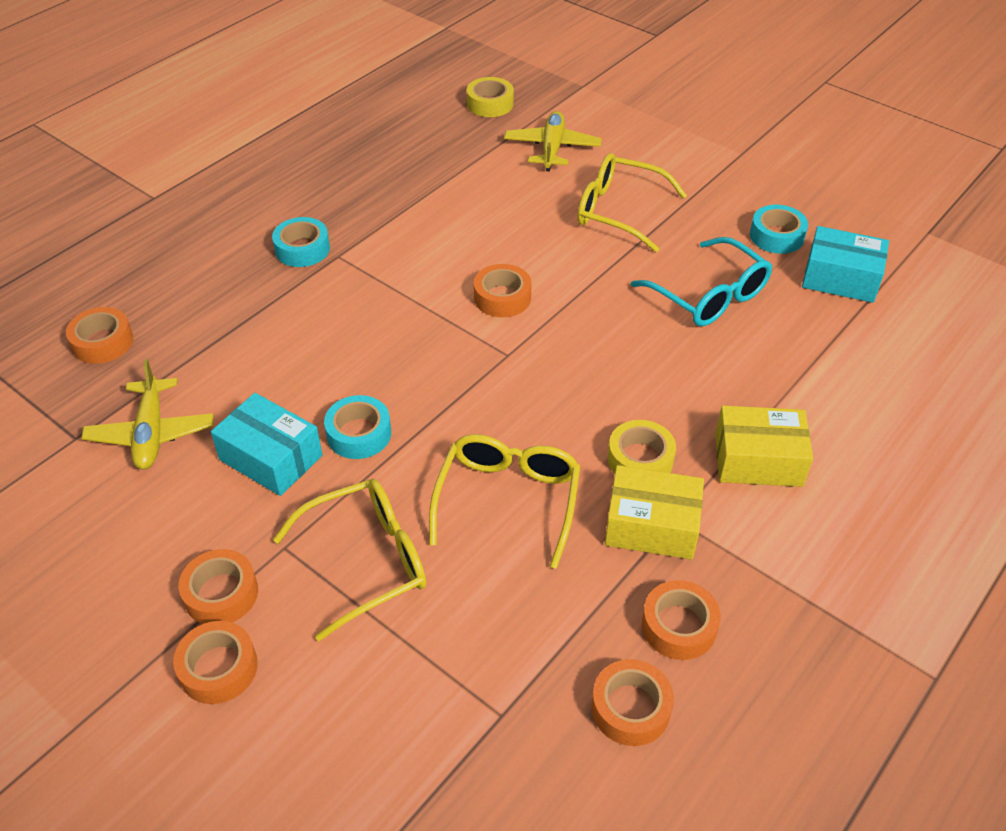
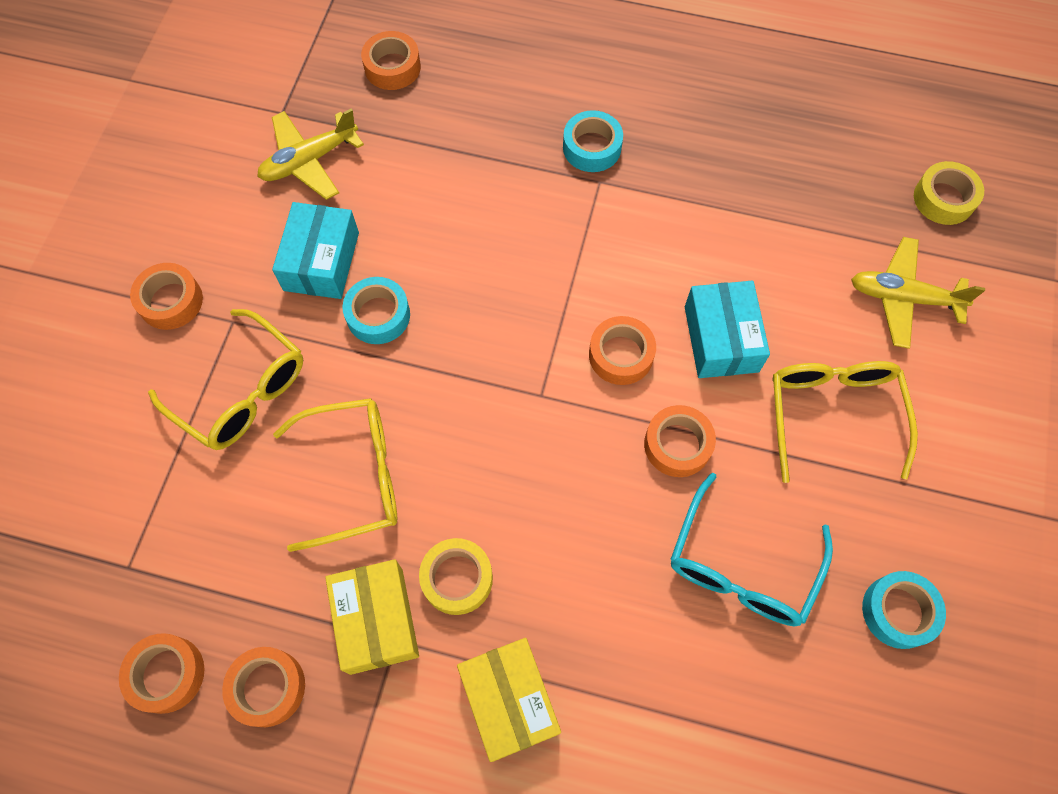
camera: 65 degrees right, 20 degrees up
orange tape [173,621,258,704] -> orange tape moved to [644,405,716,477]
yellow plane [504,111,602,171] -> yellow plane turned 150 degrees counterclockwise [851,237,985,349]
turquoise box [802,226,889,303] -> turquoise box moved to [685,281,770,378]

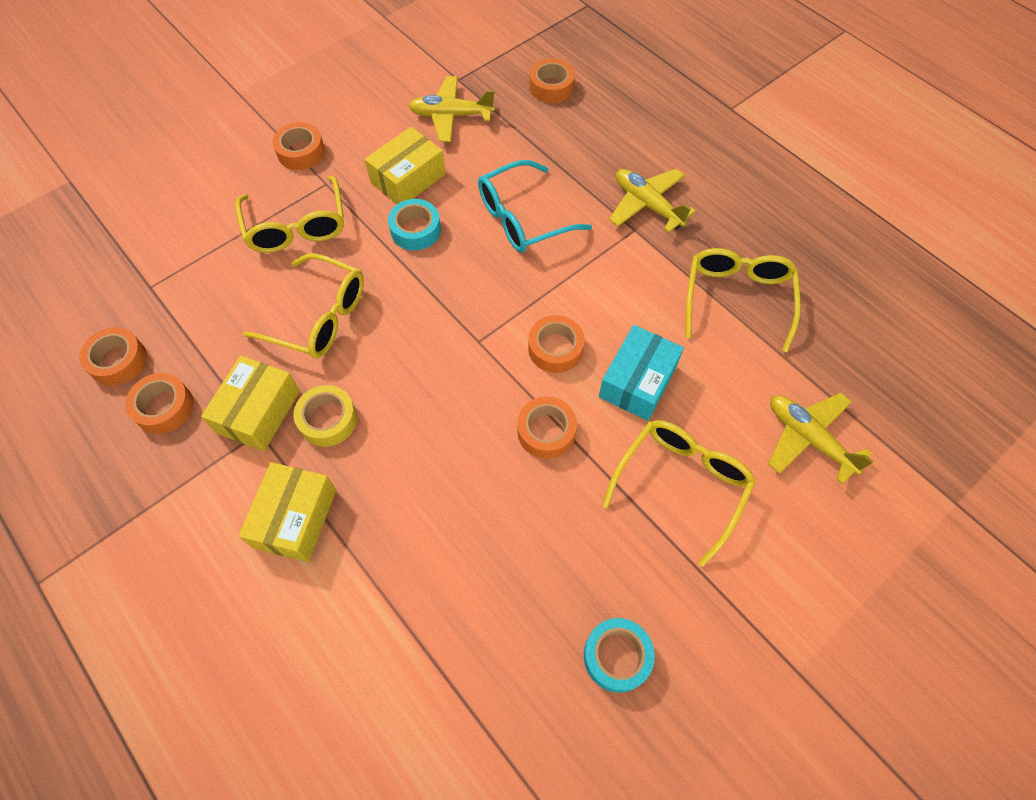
camera: 35 degrees right, 5 degrees down
turquoise box [272,202,359,299] -> yellow box [365,127,446,204]
turquoise tape [563,110,623,172] -> yellow plane [609,169,696,233]
turquoise glasses [671,473,833,626] -> turquoise glasses moved to [478,160,592,253]
yellow tape [914,161,984,225] -> none
none -> yellow glasses [686,248,801,352]

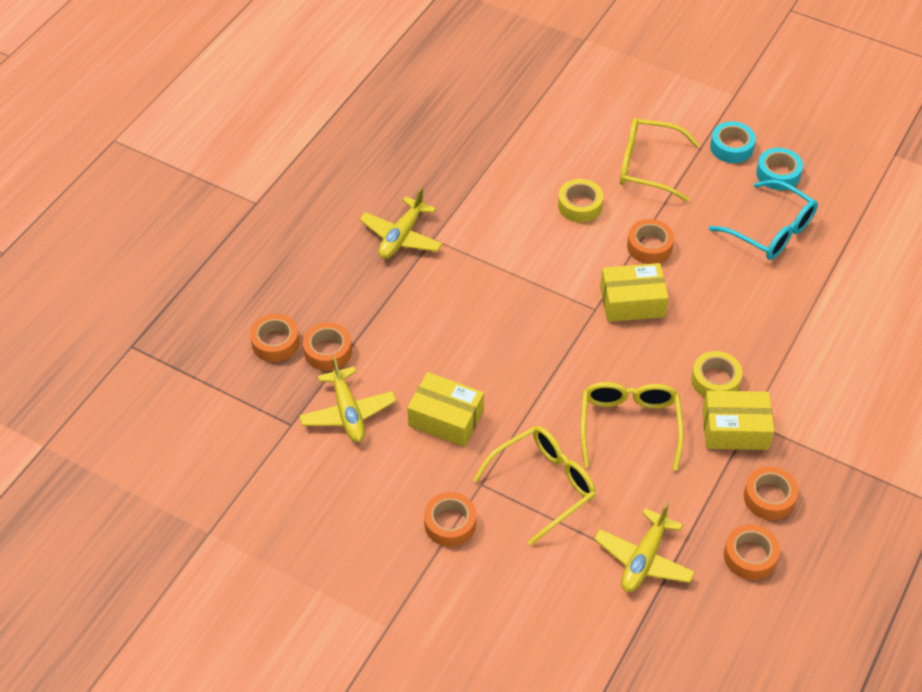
camera: 110 degrees left, 10 degrees down
yellow box [239,462,336,562] -> yellow box moved to [600,263,669,322]
turquoise tape [388,199,441,251] -> turquoise tape moved to [710,121,756,163]
turquoise glasses [478,160,592,253] -> turquoise glasses moved to [709,179,818,260]
orange tape [528,315,585,373] -> orange tape moved to [303,322,352,371]
turquoise box [599,325,684,421] -> yellow tape [558,179,603,223]
yellow glasses [686,248,801,352] -> none
yellow plane [768,393,874,484] -> yellow plane moved to [594,502,695,592]

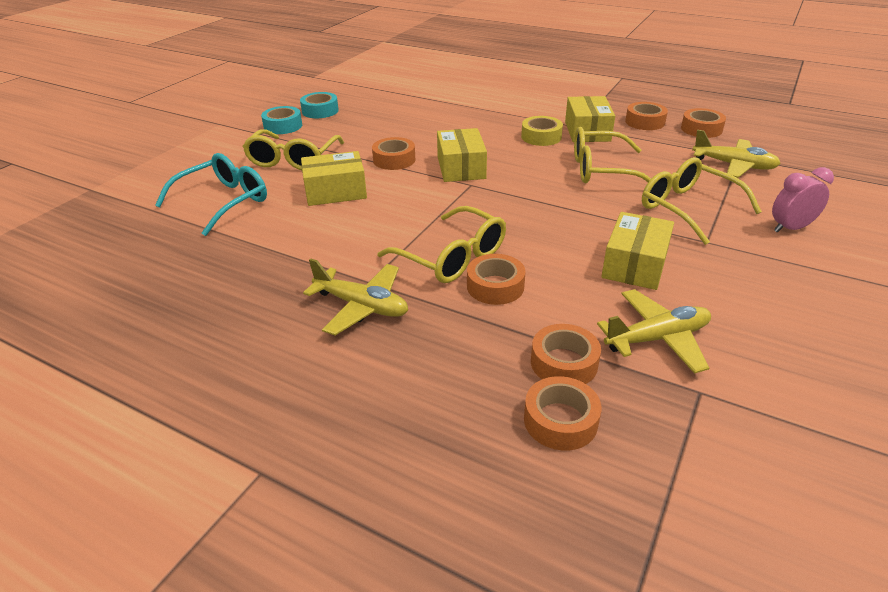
camera: 90 degrees left, 15 degrees down
orange tape [424,492,476,547] -> orange tape moved to [467,254,526,305]
yellow tape [558,179,603,223] -> yellow box [301,151,367,206]
turquoise glasses [709,179,818,260] -> turquoise glasses moved to [155,153,267,236]
none -> yellow glasses [377,206,506,283]
none -> pink clock [772,167,834,233]

